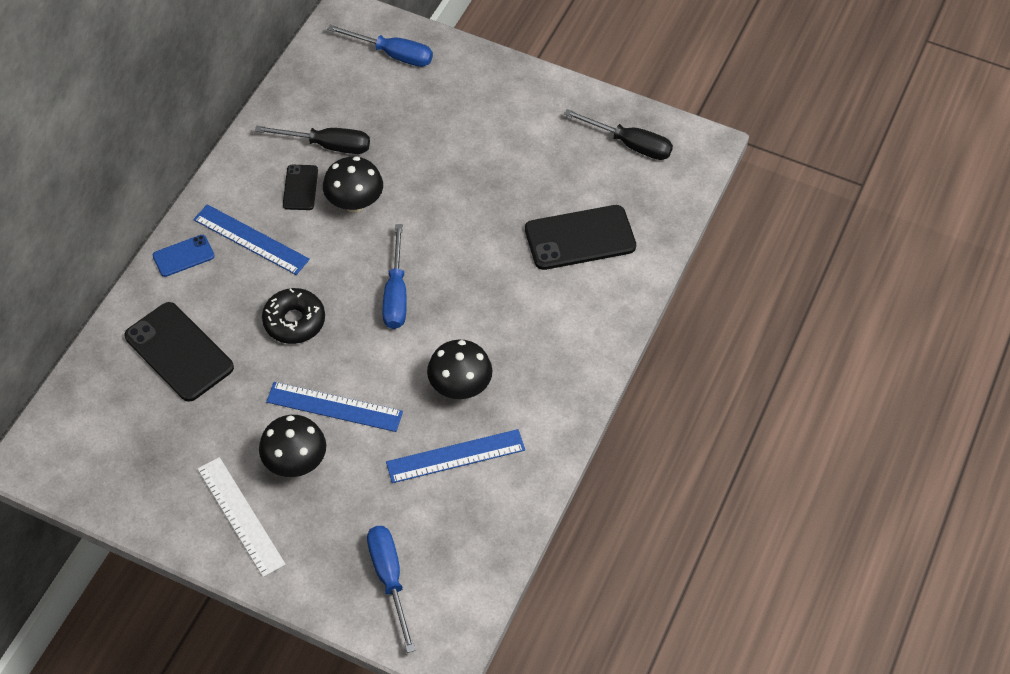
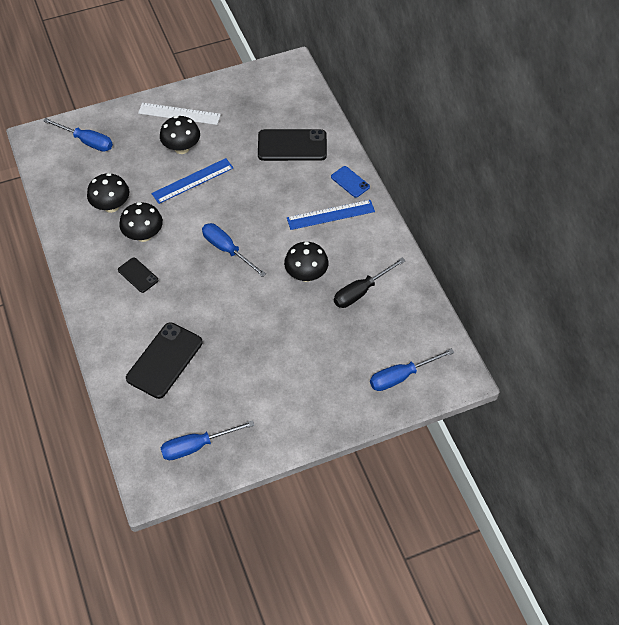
camera: 135 degrees right, 0 degrees up
blue phone [153,235,215,277] -> blue phone turned 60 degrees counterclockwise [331,166,370,198]
black donut [262,288,325,344] -> none
black phone [283,165,318,210] -> black phone moved to [118,257,159,293]
blue ruler [386,429,525,483] -> black mushroom [87,173,129,213]
black screwdriver [564,109,673,160] -> blue screwdriver [160,420,255,460]

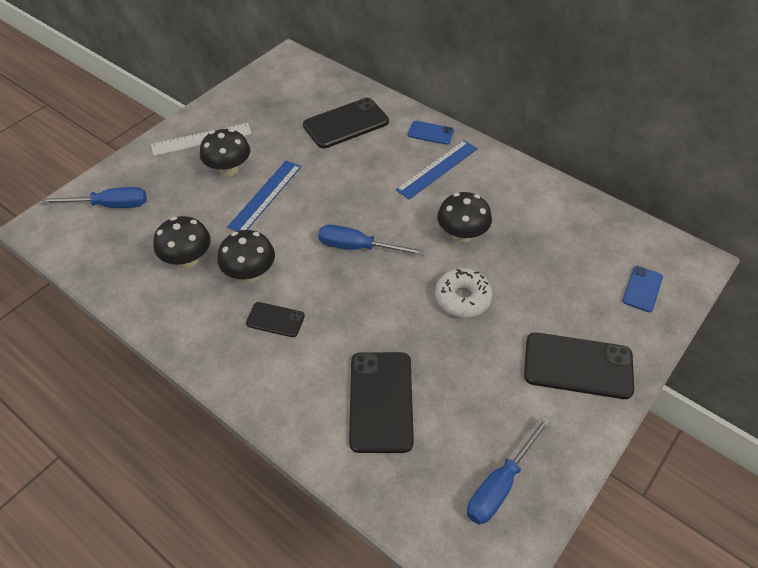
camera: 30 degrees left, 5 degrees down
black screwdriver [334,258,405,308] -> none
blue screwdriver [370,348,454,391] -> blue phone [623,266,663,312]
none -> white donut [435,268,493,318]
none -> black phone [524,332,634,399]

